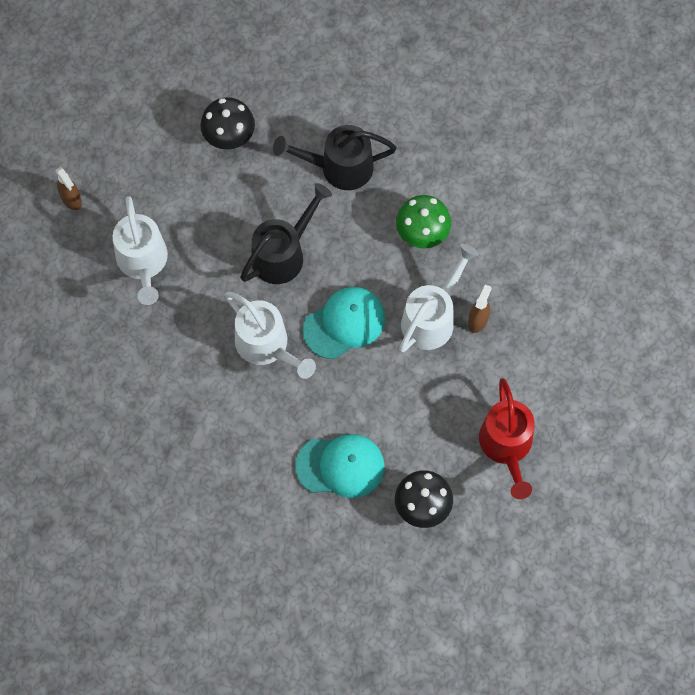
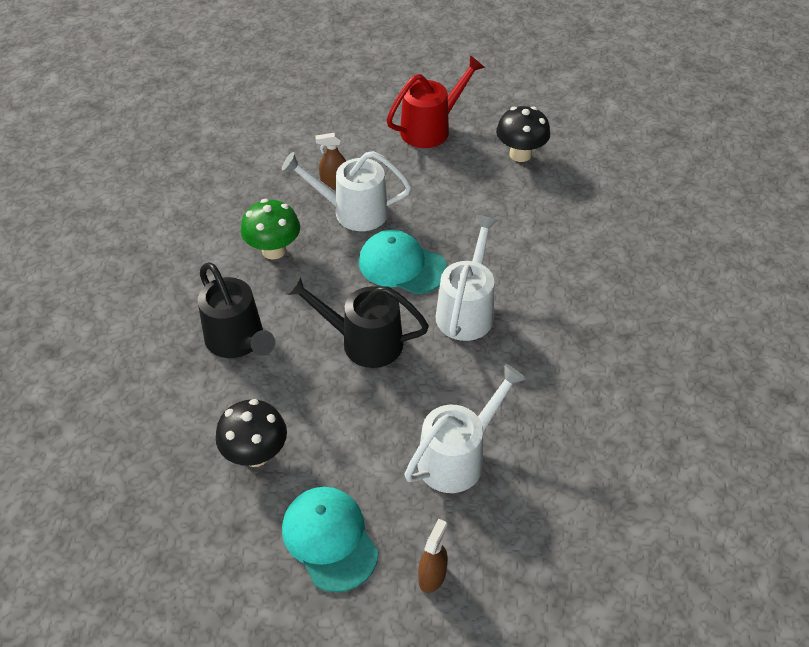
camera: 120 degrees left, 20 degrees down
turquoise cap [295,434,385,498] -> turquoise cap moved to [282,487,379,592]

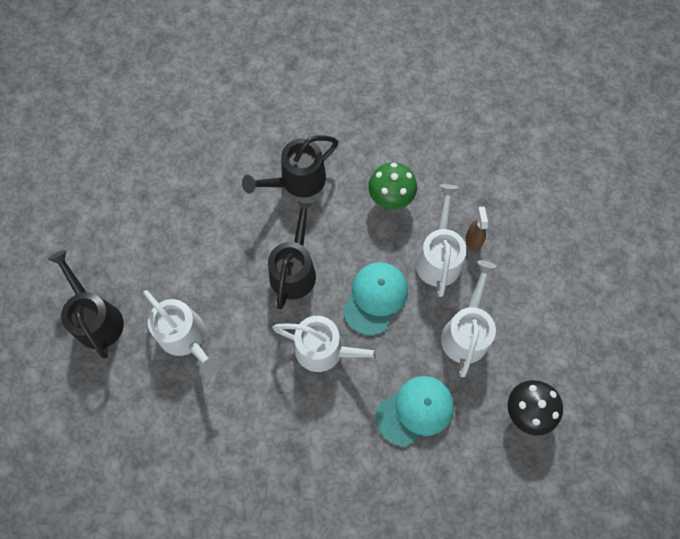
camera: 90 degrees right, 20 degrees up
black mushroom [216,399,287,467] -> none
turquoise cap [282,487,379,592] -> turquoise cap moved to [376,376,454,447]
red watering can [387,55,485,148] -> none
brown spray bottle [418,519,448,593] -> black watering can [48,250,124,358]
none -> white watering can [441,260,497,377]

